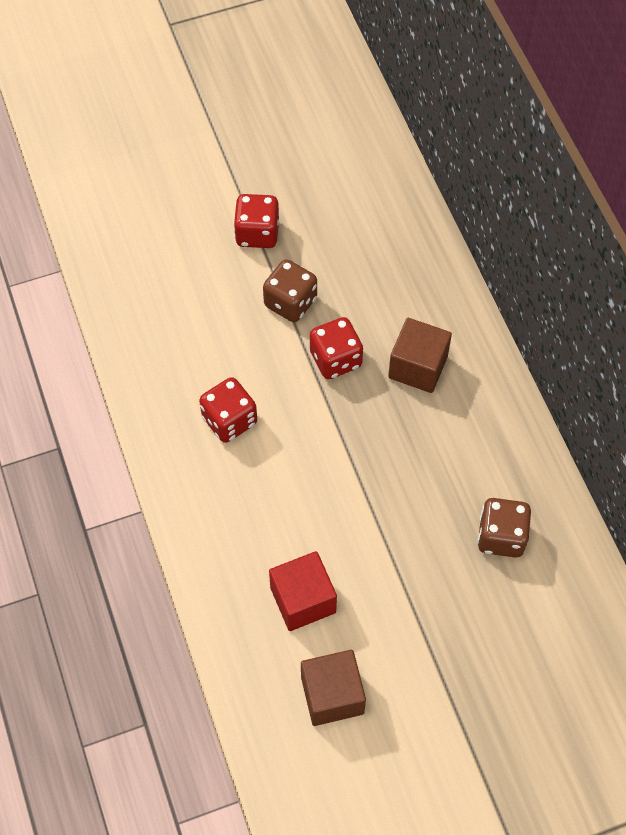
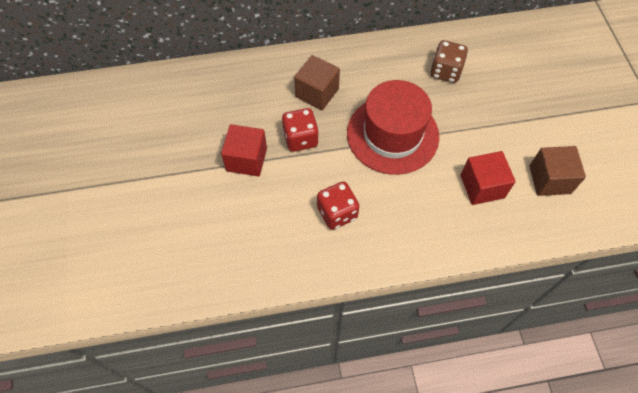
camera: 80 degrees left, 0 degrees up
red dice [234,194,279,248] -> none
brown dice [263,259,317,322] -> red cube [221,124,267,176]
none -> red hat [347,80,439,175]

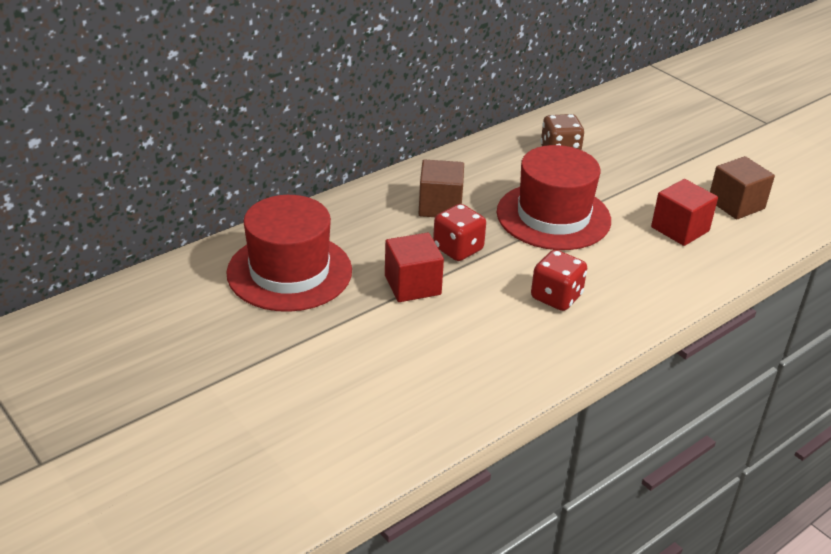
camera: 30 degrees left, 25 degrees down
none -> red hat [226,195,352,312]

